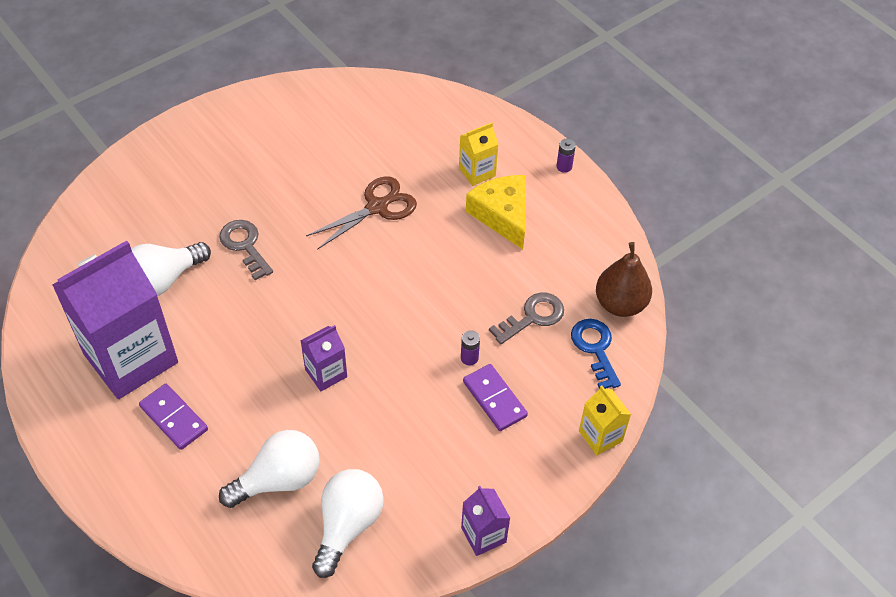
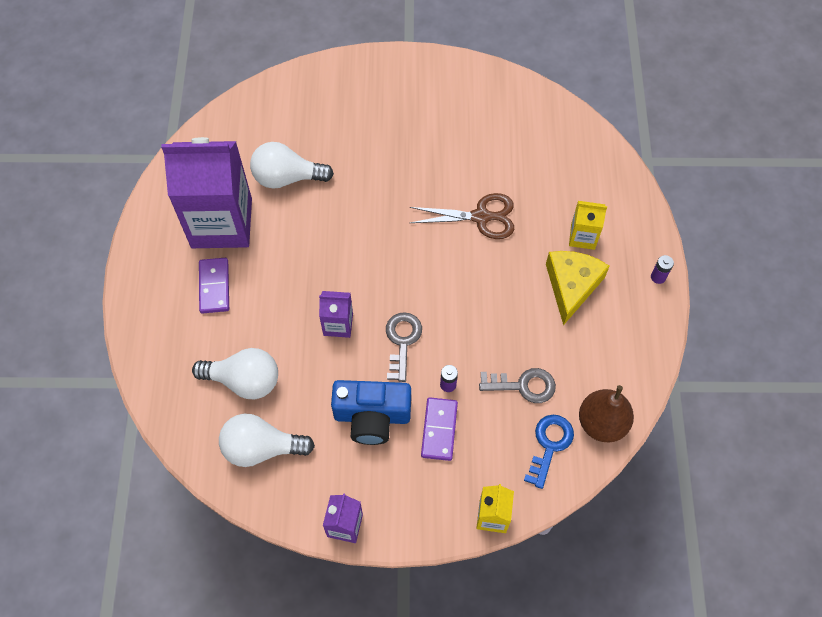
camera: 40 degrees right, 10 degrees up
grey key [219,220,273,280] -> grey key moved to [386,312,422,382]
white light bulb [312,469,384,578] -> white light bulb turned 150 degrees counterclockwise [219,414,315,467]
none -> blue camera [331,380,411,445]

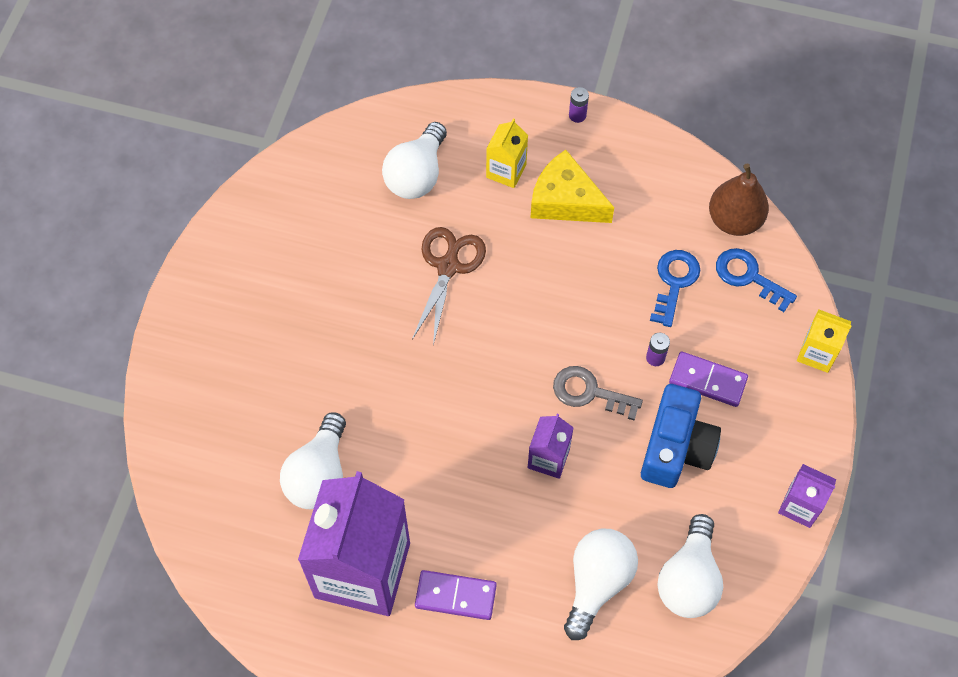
camera: 75 degrees left, 0 degrees up
grey key [479,368,556,403] -> blue key [650,250,700,327]
none -> white light bulb [382,122,447,199]

